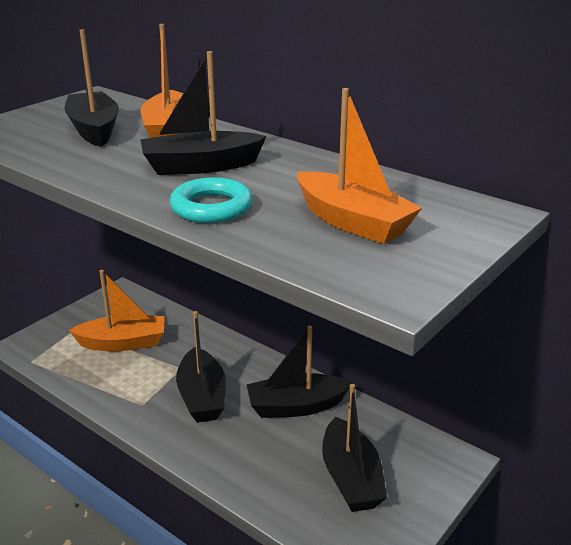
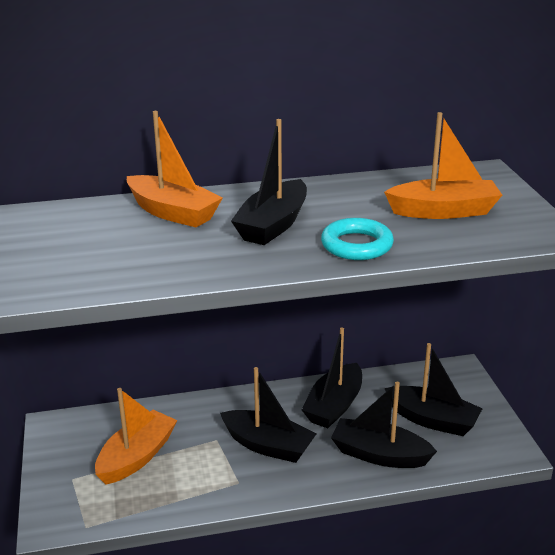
camera: 50 degrees left, 0 degrees up
black boat [64,29,119,147] -> black boat moved to [331,382,437,468]

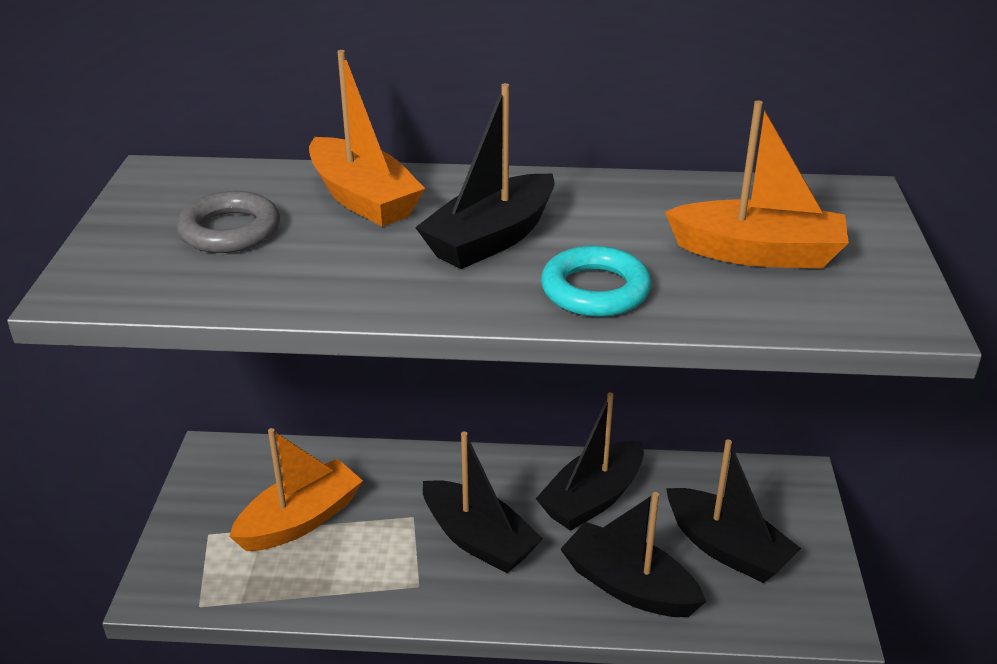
camera: 15 degrees right, 5 degrees up
none -> grey ring [177,191,280,253]

